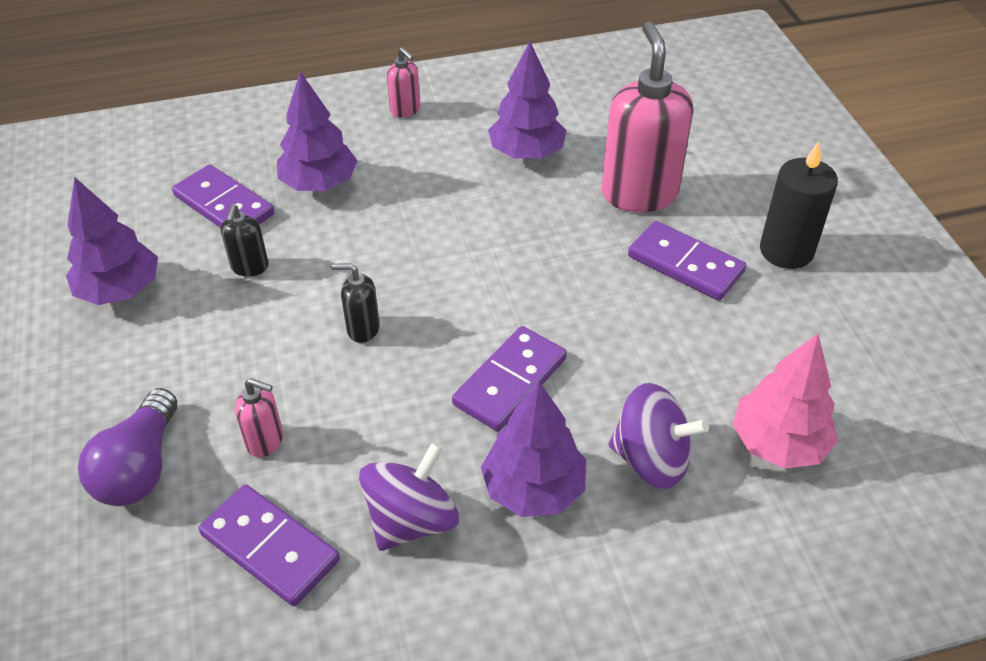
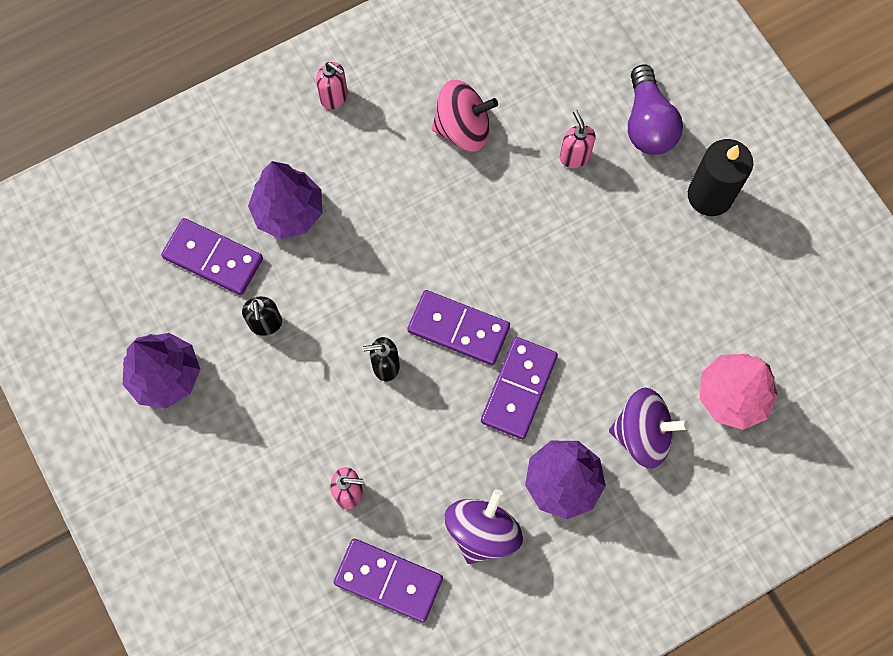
camera: 15 degrees left, 25 degrees up
purple light bulb [78,388,177,506] -> purple light bulb moved to [628,65,683,155]
purple tree [488,42,567,159] -> pink spinning top [431,80,498,152]
pink soap dispenser [602,22,693,212] -> pink soap dispenser [560,110,596,168], size x0.46
purple domino [628,221,746,301] -> purple domino moved to [408,290,510,365]

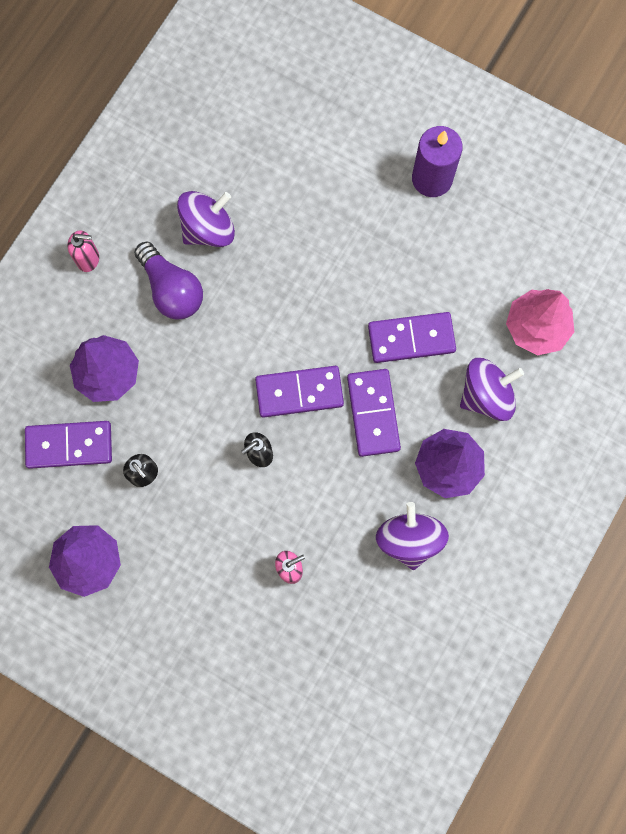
camera: 30 degrees left, 5 degrees up
purple domino [334,539,443,622] -> purple domino moved to [368,312,456,363]
pink spinning top [431,80,498,152] -> purple spinning top [177,191,235,247]
pink soap dispenser [560,110,596,168] -> none
purple light bulb [628,65,683,155] -> purple light bulb moved to [134,242,203,320]
black candle [688,139,753,216] -> purple candle [412,126,463,197]

